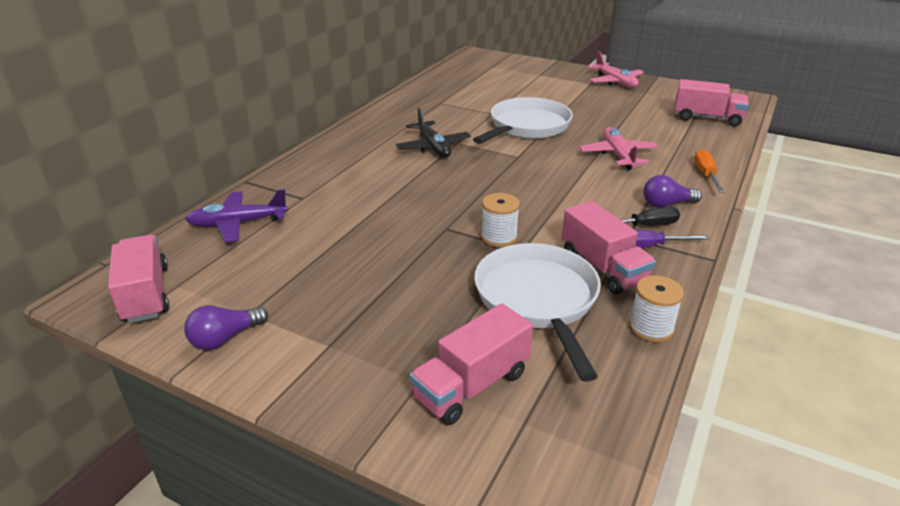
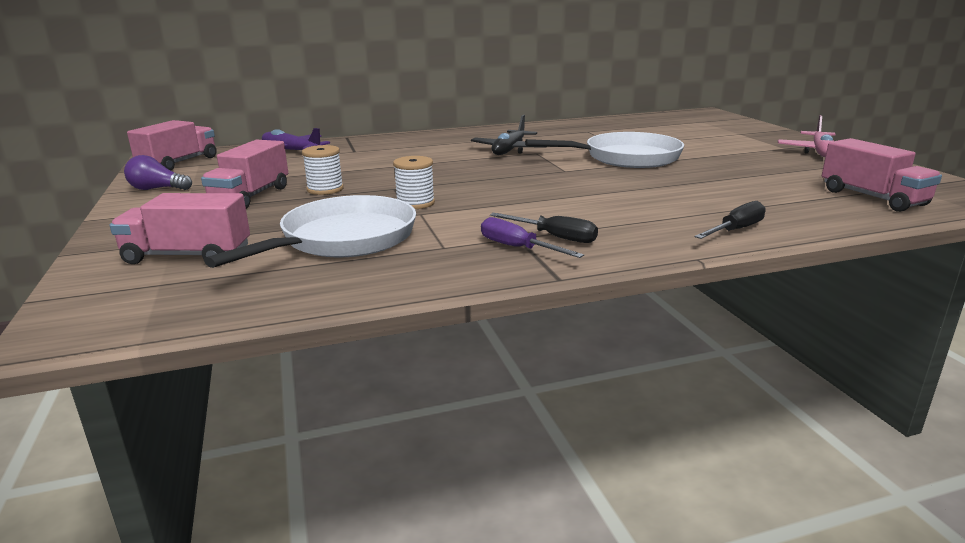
camera: 45 degrees right, 10 degrees down
pink truck [562,201,656,295] -> pink truck moved to [201,140,288,209]
pink plane [579,127,659,170] -> none
white spool [629,275,684,342] -> white spool moved to [302,145,344,195]
purple light bulb [643,175,702,208] -> none
orange screwdriver [694,149,725,193] -> black screwdriver [695,201,766,239]

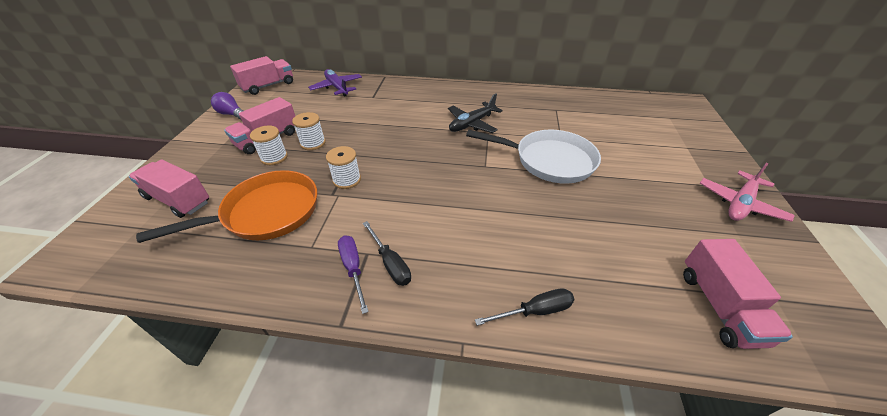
camera: 25 degrees right, 20 degrees up
white pan [204,195,416,268] -> orange pan [136,170,317,243]
none -> white spool [250,126,288,165]

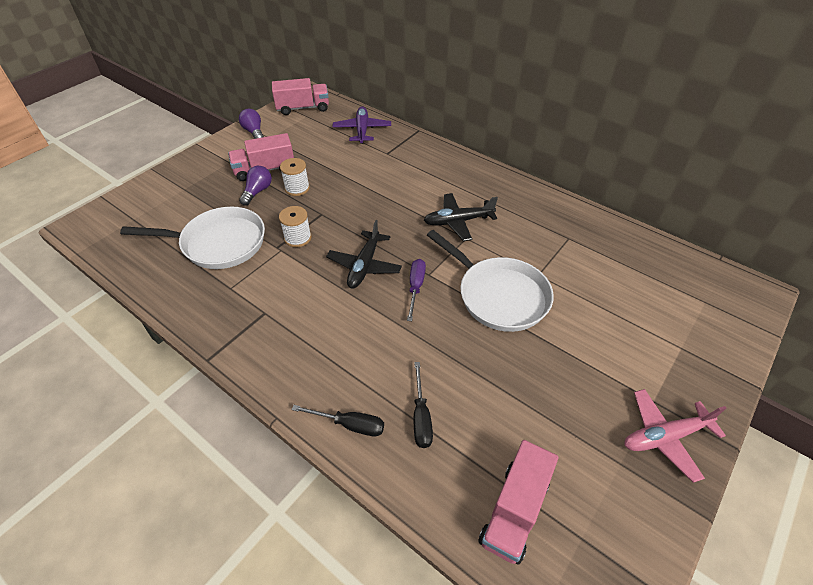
camera: 30 degrees right, 5 degrees up
pink truck [129,160,209,218] -> none
orange pan [136,170,317,243] -> white pan [120,207,265,269]
white spool [250,126,288,165] -> purple light bulb [239,166,272,205]
purple screwdriver [338,235,369,314] -> purple screwdriver moved to [407,259,426,321]
black screwdriver [363,221,411,286] -> black screwdriver moved to [414,362,433,448]
none -> black plane [326,220,402,289]

